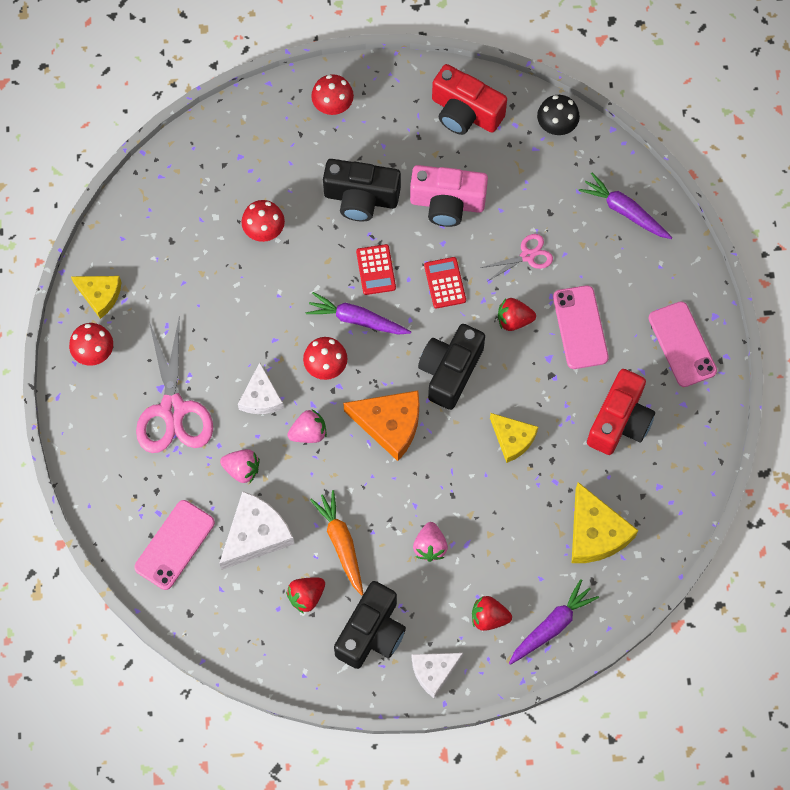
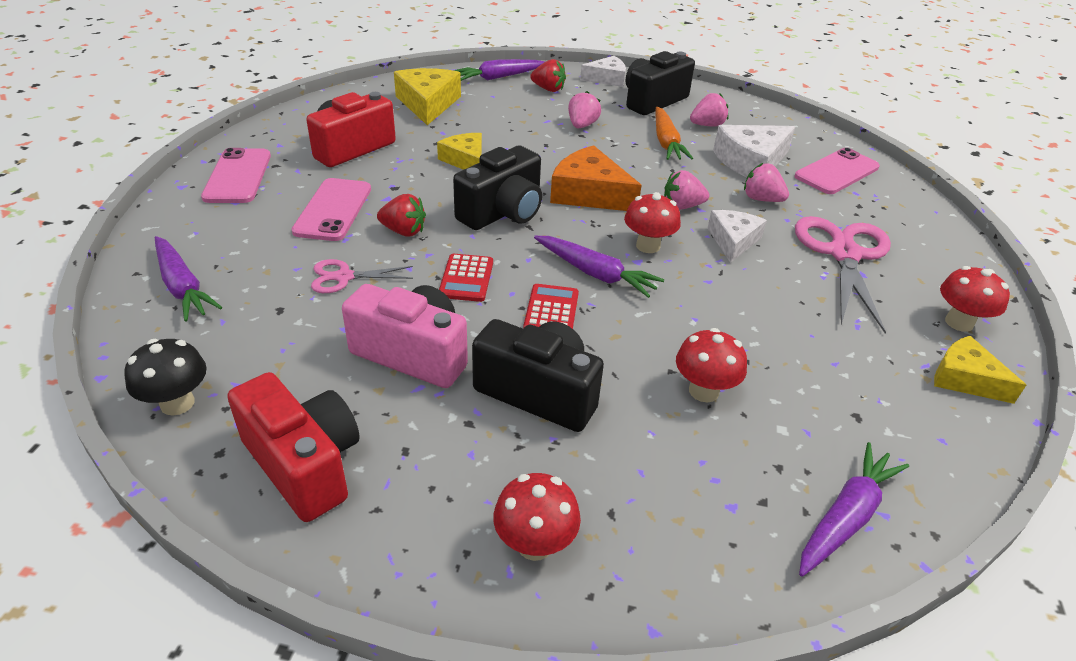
camera: 165 degrees left, 30 degrees down
red strawberry [286,577,325,614] -> pink strawberry [690,93,728,126]
none -> purple carrot [799,442,909,577]

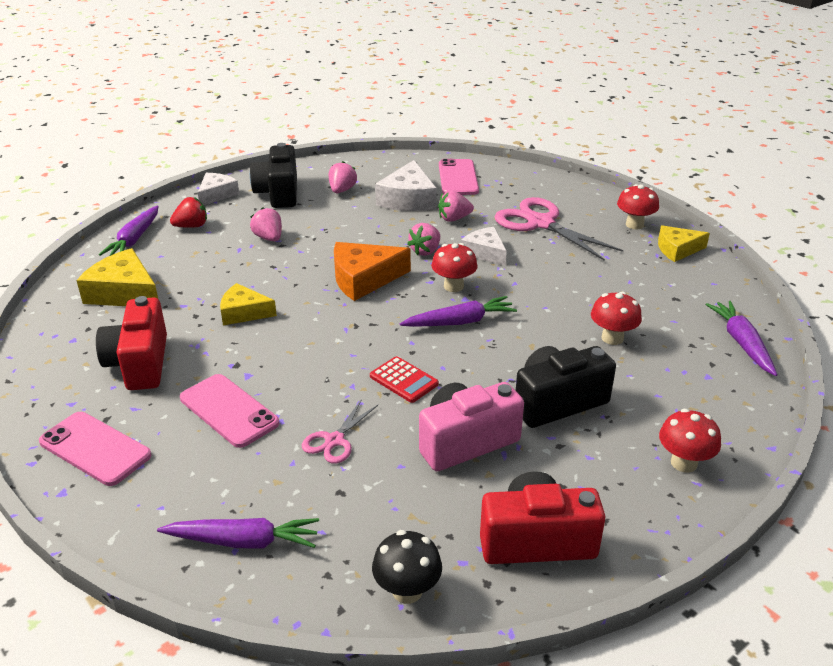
camera: 50 degrees left, 5 degrees down
red strawberry [377,194,426,237] -> none
black camera [453,145,542,230] -> none
red calculator [523,284,579,329] -> none
orange carrot [655,107,693,160] -> none

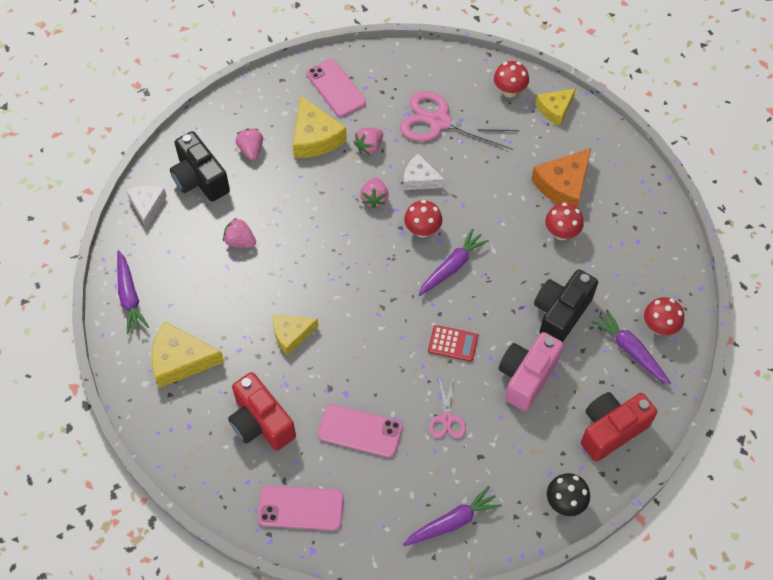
camera: 30 degrees left, 25 degrees up
red strawberry [170,197,207,228] -> none
orange cheese [334,242,411,301] -> orange cheese moved to [531,148,591,208]
white cheese [375,160,437,211] -> yellow cheese [293,95,347,158]
purple carrot [705,301,778,376] -> purple carrot moved to [592,310,671,384]

